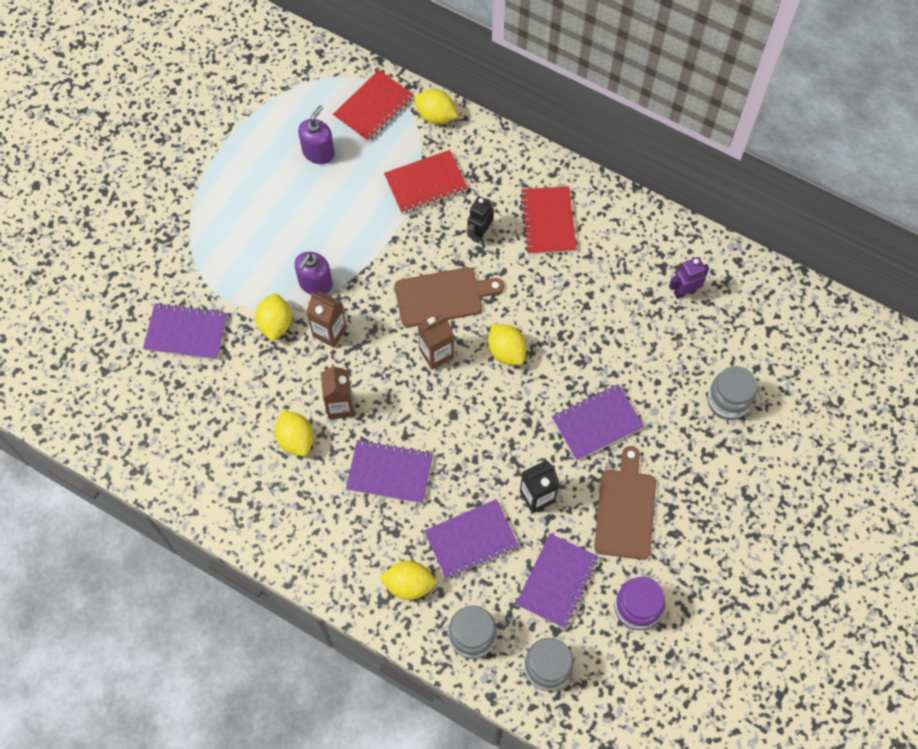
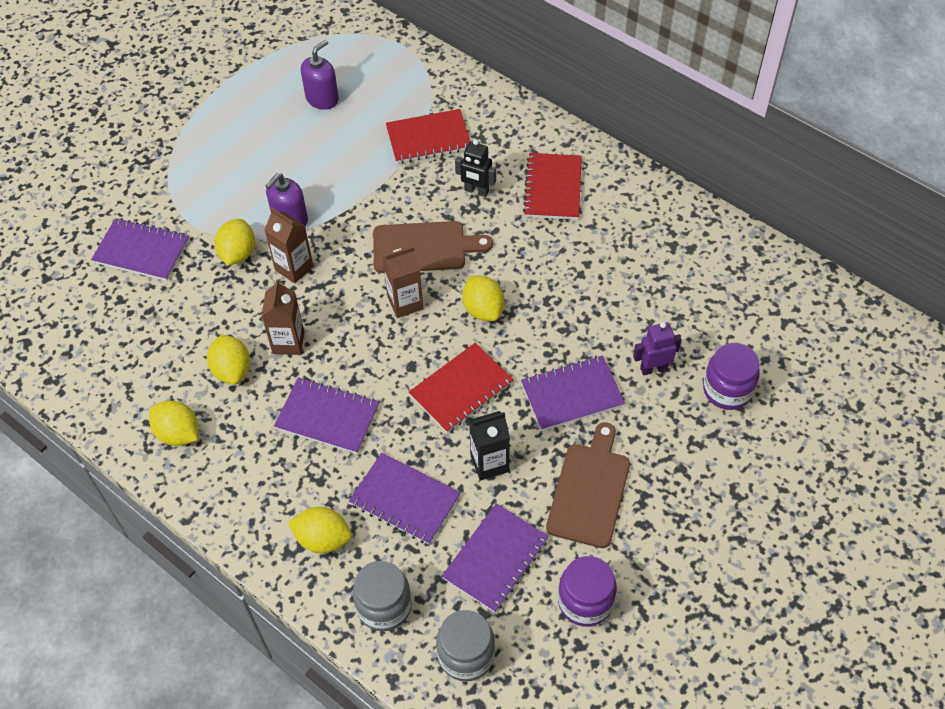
camera: 10 degrees right, 10 degrees down
red notebook [333,70,414,142] -> red notebook moved to [409,343,514,433]
yellow lemon [414,89,458,124] -> yellow lemon moved to [149,400,198,446]
purple notebook [424,499,519,579] -> purple notebook turned 45 degrees clockwise [349,453,461,545]
black robot [467,196,494,243] -> black robot turned 105 degrees counterclockwise [455,139,496,197]
purple robot [669,257,709,299] -> purple robot moved to [633,322,682,375]
grey jar [707,366,757,420] -> purple jar [703,343,760,410]

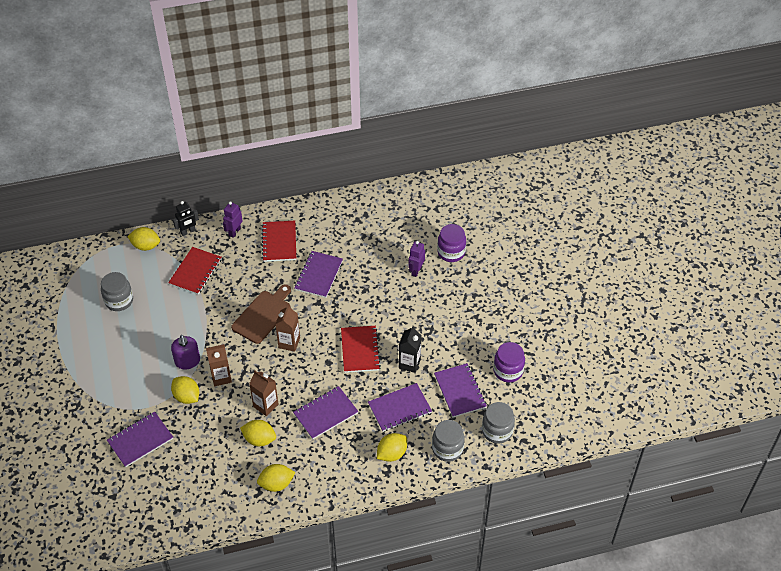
camera: 55 degrees left, 5 degrees down
purple soap dispenser [301,40,339,110] -> grey jar [101,272,133,311]
black robot [455,139,496,197] -> black robot moved to [173,201,199,236]
yellow lemon [462,276,504,321] -> yellow lemon moved to [127,227,160,251]
purple notebook [521,355,625,431] -> purple notebook moved to [294,251,343,298]
red notebook [523,153,582,220] -> red notebook turned 45 degrees clockwise [262,221,296,262]
brown cutting board [546,422,630,548] -> none
none -> purple robot [223,201,243,238]

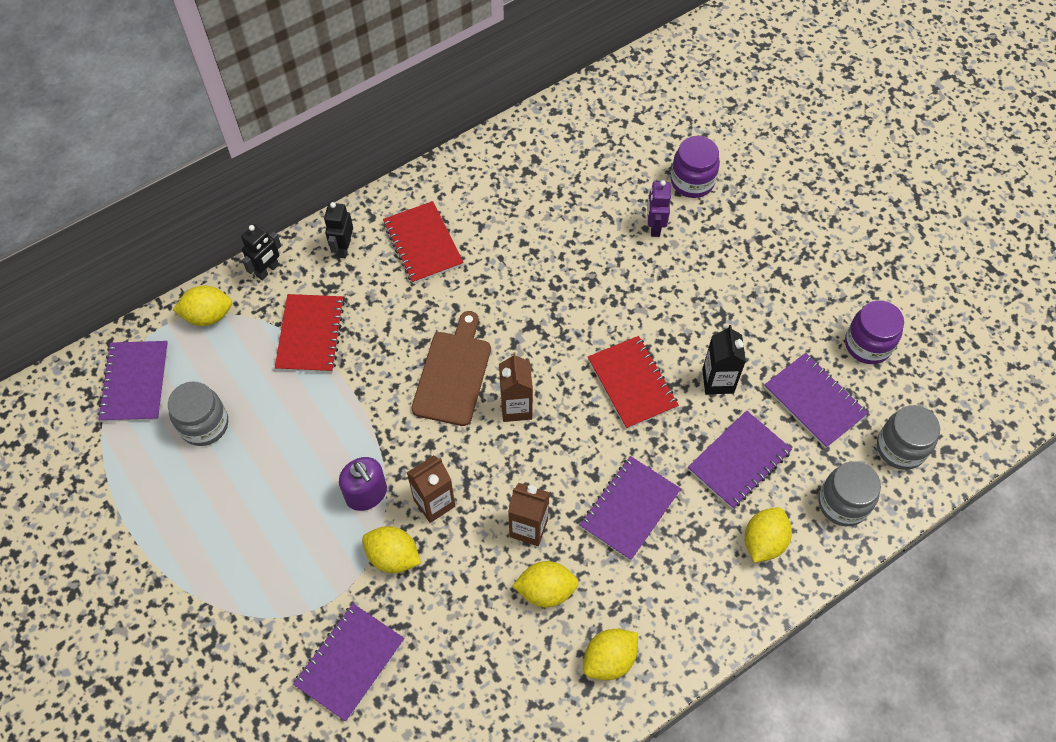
camera: 20 degrees left, 10 degrees up
purple robot [223,201,243,238] -> black robot [324,202,353,258]
purple notebook [294,251,343,298] -> purple notebook moved to [98,341,168,422]

